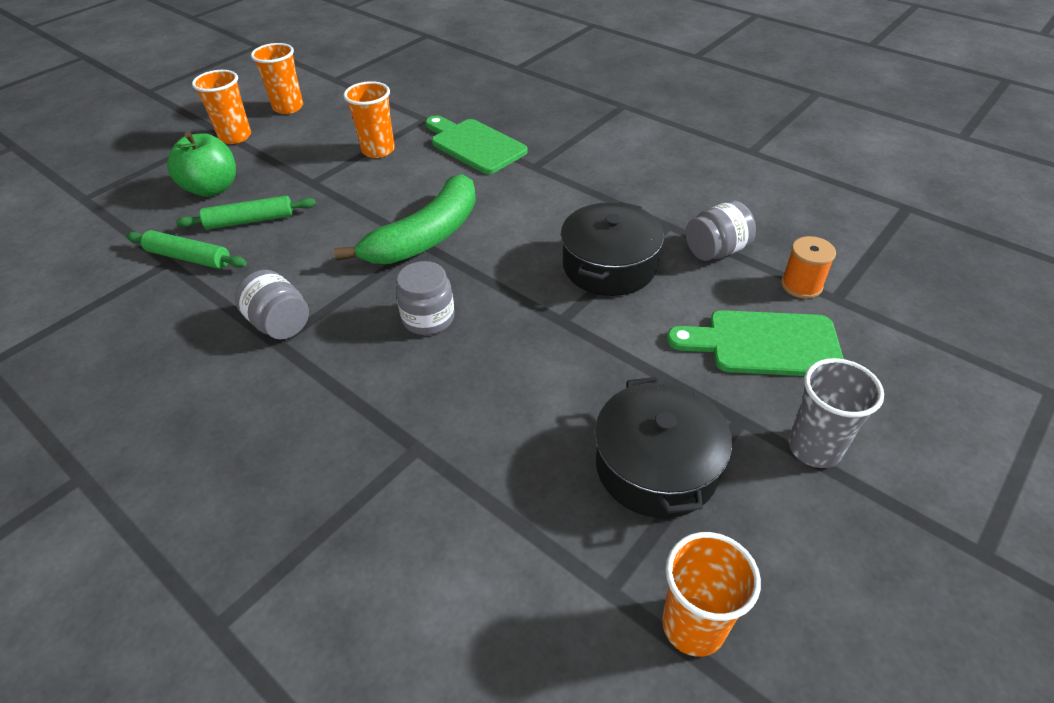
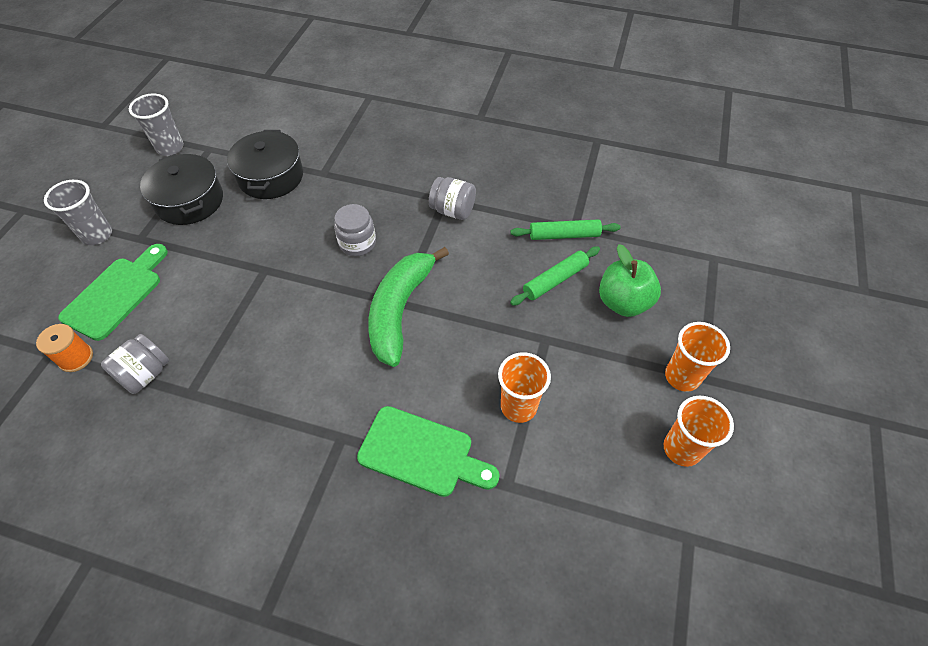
camera: 155 degrees right, 10 degrees up
black pot [561,202,664,296] -> black pot moved to [227,130,303,199]
orange cup [662,532,761,657] -> grey cup [129,94,184,156]
green cutting board [667,310,844,376] -> green cutting board turned 45 degrees counterclockwise [58,244,168,341]

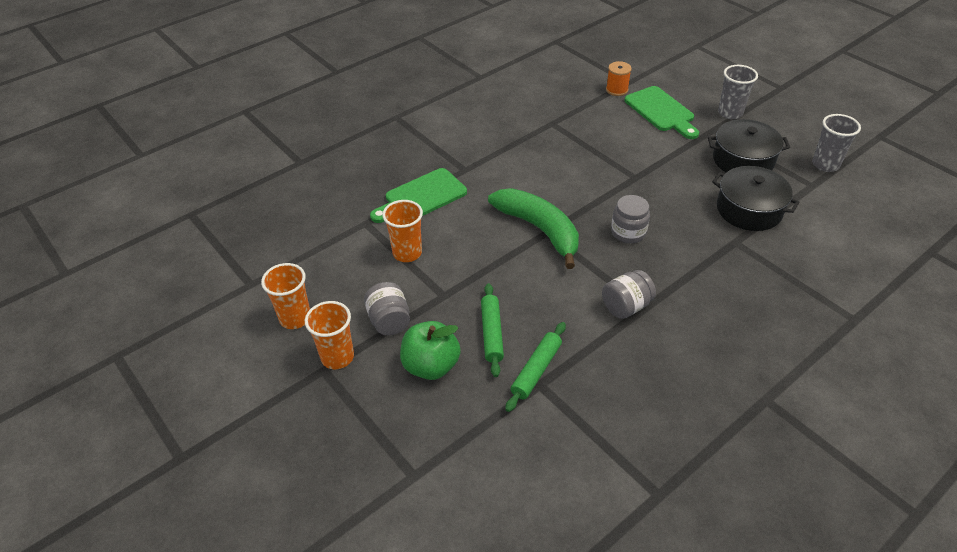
camera: 125 degrees right, 10 degrees down
grey jar [101,334,169,394] -> grey jar moved to [364,282,410,335]

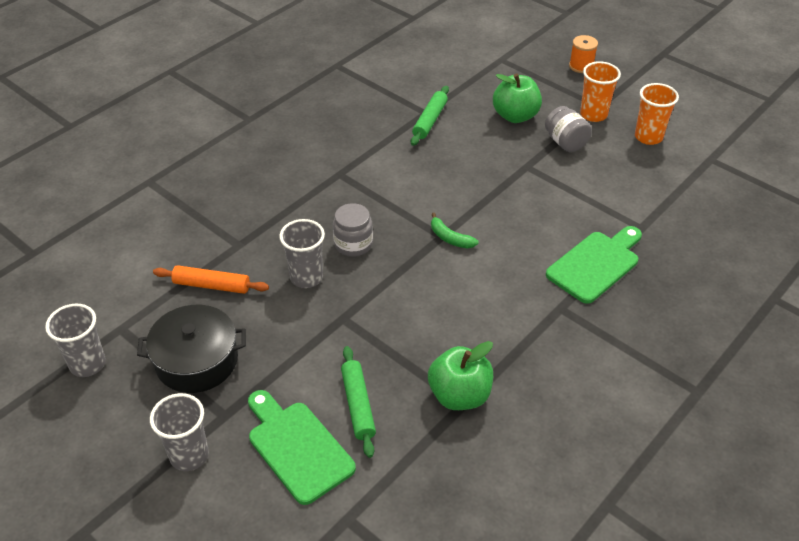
camera: 170 degrees right, 0 degrees up
orange cup [382,200,423,262] -> none
green rolling pin [481,283,504,377] -> green rolling pin moved to [341,346,376,458]
green banana [488,188,579,269] -> green banana [431,212,479,249], size x0.44
grey jar [602,270,656,319] -> none
orange spool [606,61,632,96] -> orange spool moved to [569,35,598,73]
black pot [712,166,800,231] -> orange rolling pin [153,265,269,294]
none -> grey cup [279,219,325,288]
none -> green apple [428,341,493,410]

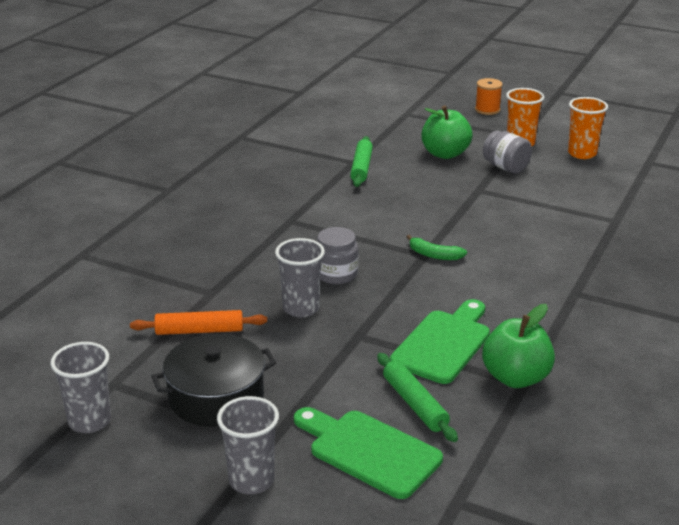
camera: 15 degrees left, 15 degrees down
green cutting board [546,226,642,304] -> green cutting board moved to [390,299,490,384]

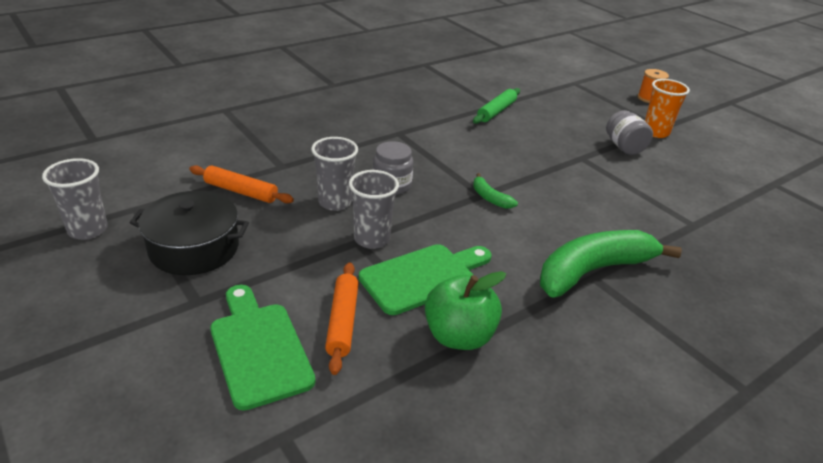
camera: 25 degrees right, 5 degrees up
grey cup [217,396,279,494] -> grey cup moved to [349,170,399,249]
green rolling pin [377,353,458,442] -> orange rolling pin [325,262,359,375]
green apple [421,106,473,159] -> none
orange cup [568,97,608,159] -> none
none -> green banana [540,230,682,298]

